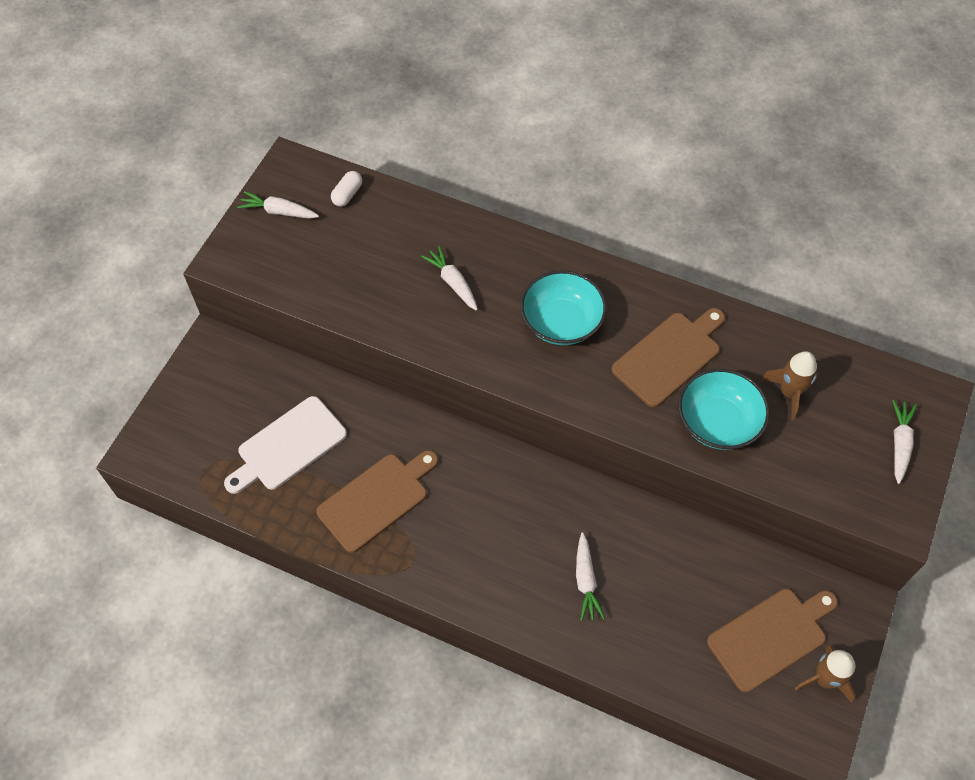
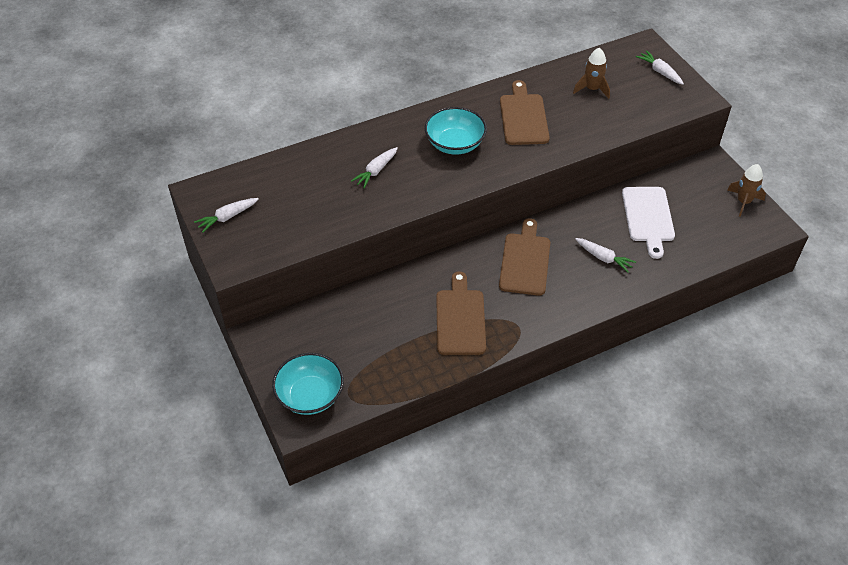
camera: 50 degrees left, 10 degrees down
white cutting board [224,396,347,494] -> white cutting board moved to [622,187,675,259]
white capsule [331,171,362,206] -> none
white carrot [421,246,478,311] -> white carrot turned 60 degrees counterclockwise [351,147,398,188]
turquoise bowl [678,369,770,450] -> turquoise bowl moved to [272,353,344,415]
brown cutting board [707,589,838,693] -> brown cutting board moved to [499,218,550,296]

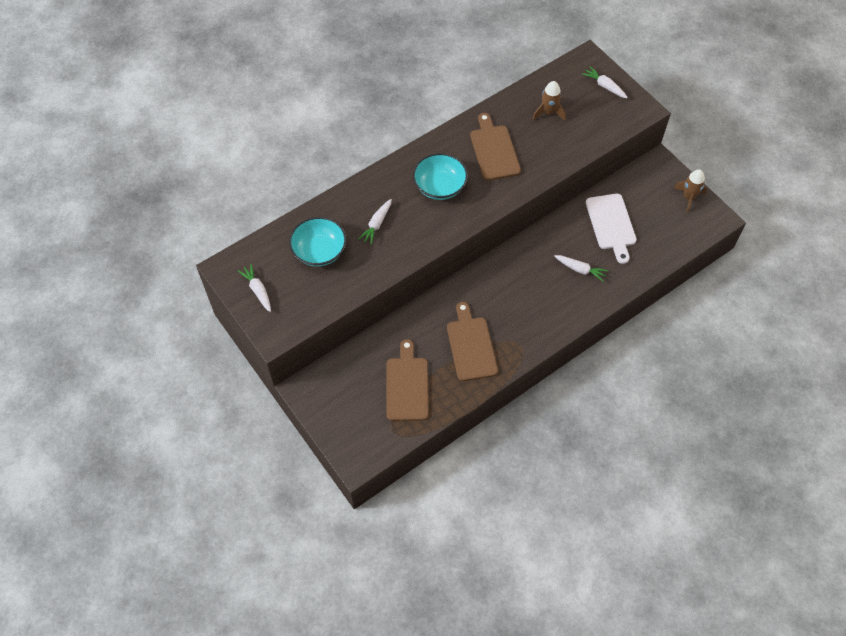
camera: 10 degrees left, 10 degrees up
white carrot [194,198,259,233] -> white carrot turned 105 degrees clockwise [238,264,271,312]
turquoise bowl [272,353,344,415] -> turquoise bowl moved to [289,217,346,267]
brown cutting board [499,218,550,296] -> brown cutting board moved to [387,339,429,421]

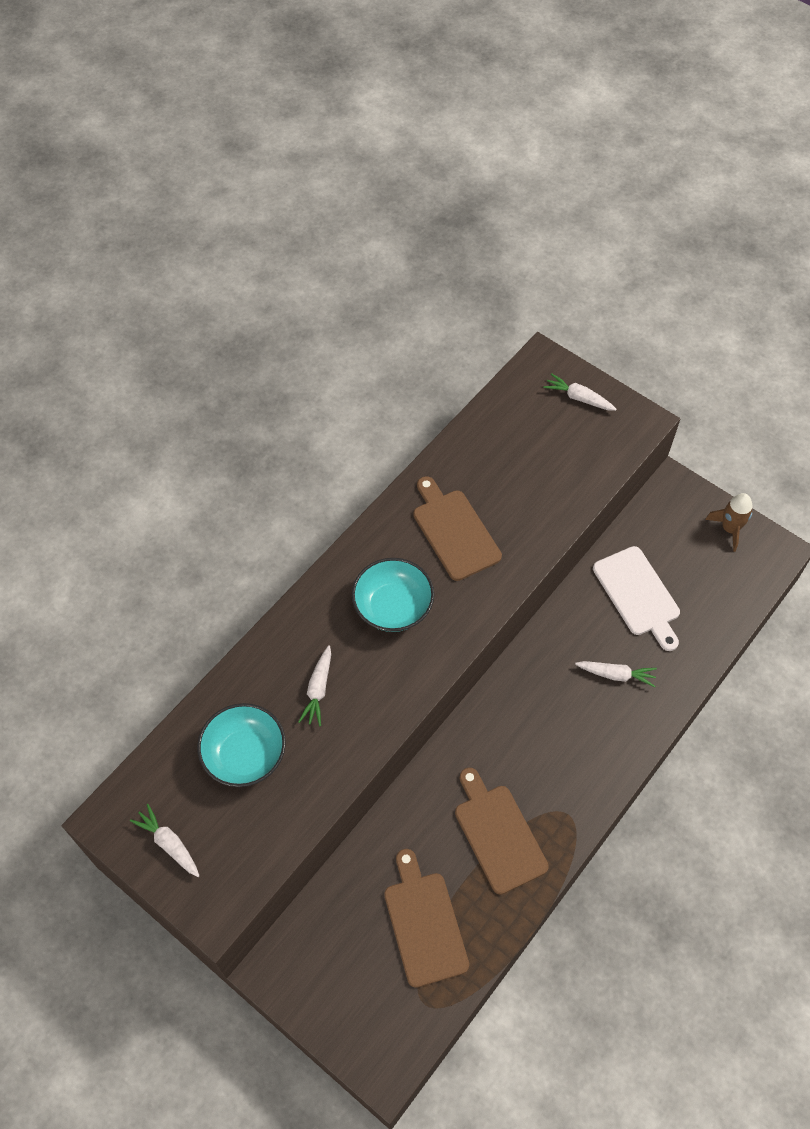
camera: 15 degrees left, 0 degrees up
brown rocket [533,81,566,121] -> none

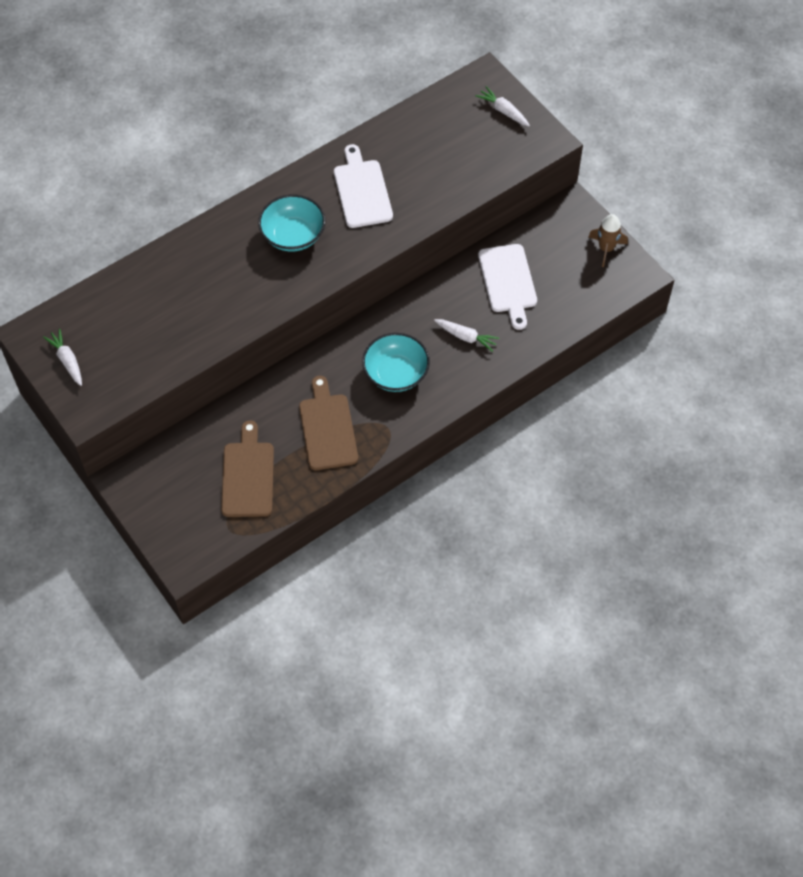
camera: 15 degrees right, 0 degrees up
turquoise bowl [197,703,286,787] -> turquoise bowl moved to [362,333,430,392]
white carrot [298,645,331,726] -> none
brown cutting board [413,476,502,581] -> white cutting board [334,144,393,228]

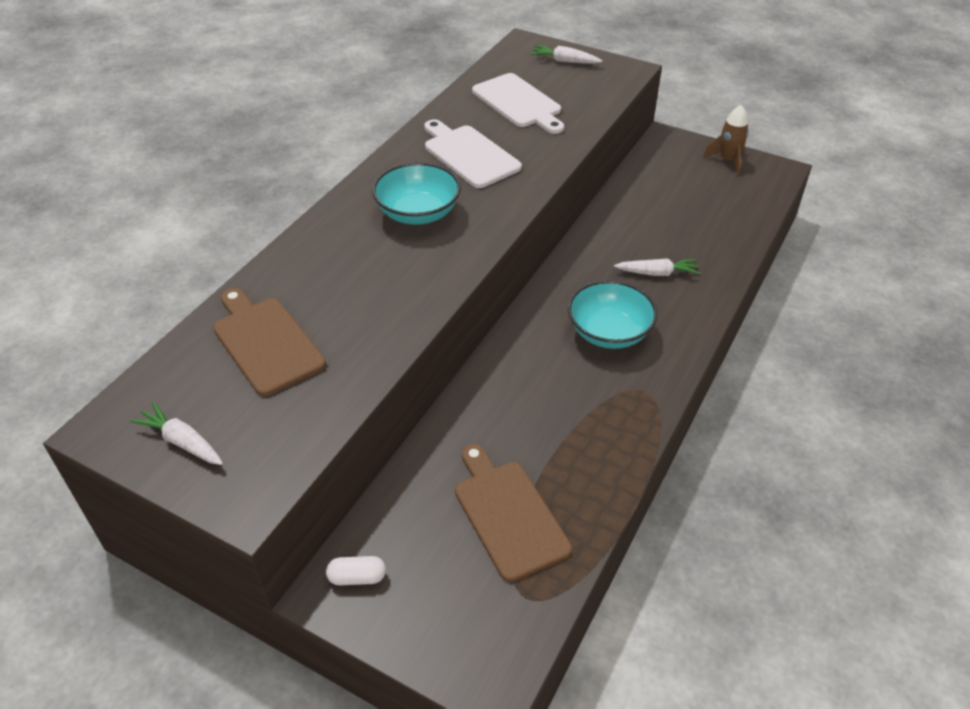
camera: 25 degrees left, 15 degrees down
brown cutting board [299,376,358,470] -> brown cutting board moved to [213,288,326,396]
white cutting board [478,244,537,330] -> white cutting board moved to [472,73,564,134]
none -> white capsule [326,556,386,585]

